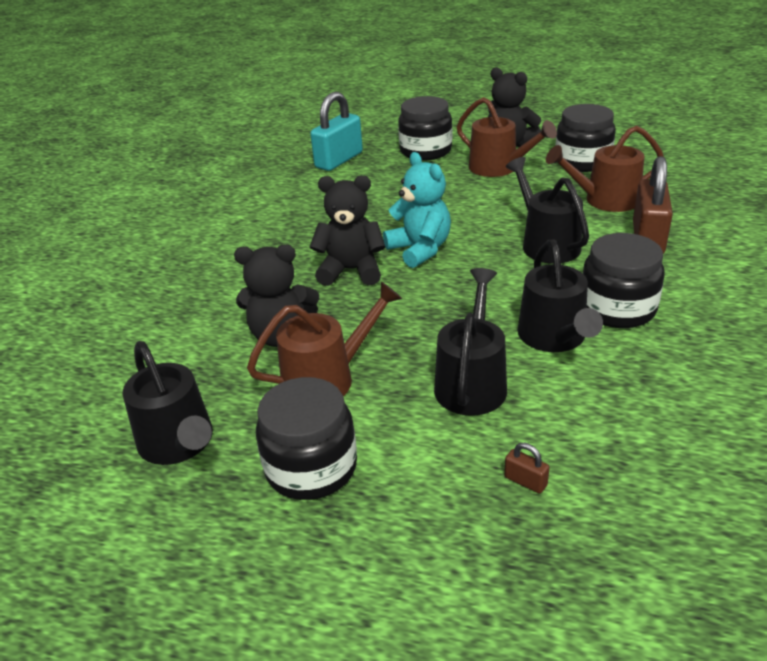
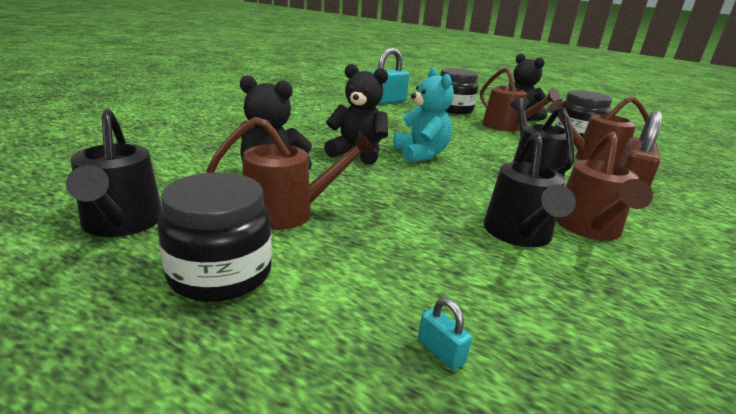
camera: 10 degrees right, 10 degrees down
black watering can [434,268,507,416] -> none
brown padlock [504,443,550,494] -> turquoise padlock [418,298,472,370]
black jar [583,233,665,328] -> brown watering can [556,132,653,240]

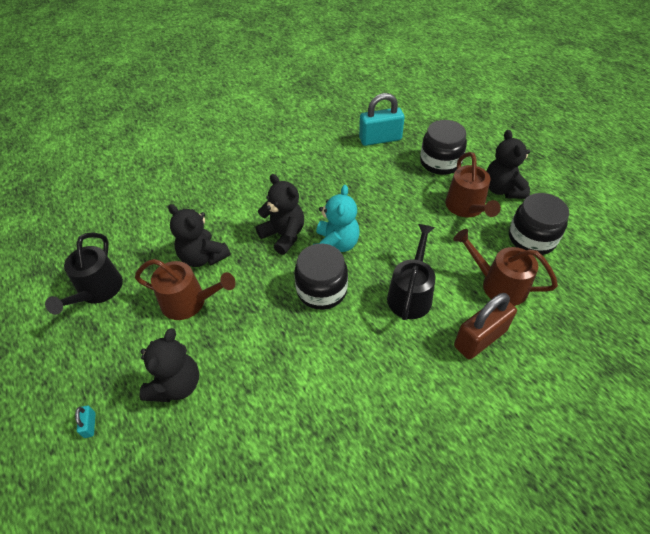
camera: 30 degrees right, 25 degrees up
black jar [157,172,272,302] -> black jar moved to [294,244,348,310]
turquoise padlock [418,298,472,370] -> turquoise padlock moved to [75,406,96,438]
black watering can [484,132,576,247] -> none
brown watering can [556,132,653,240] -> none
none -> black teddy bear [139,328,199,402]

